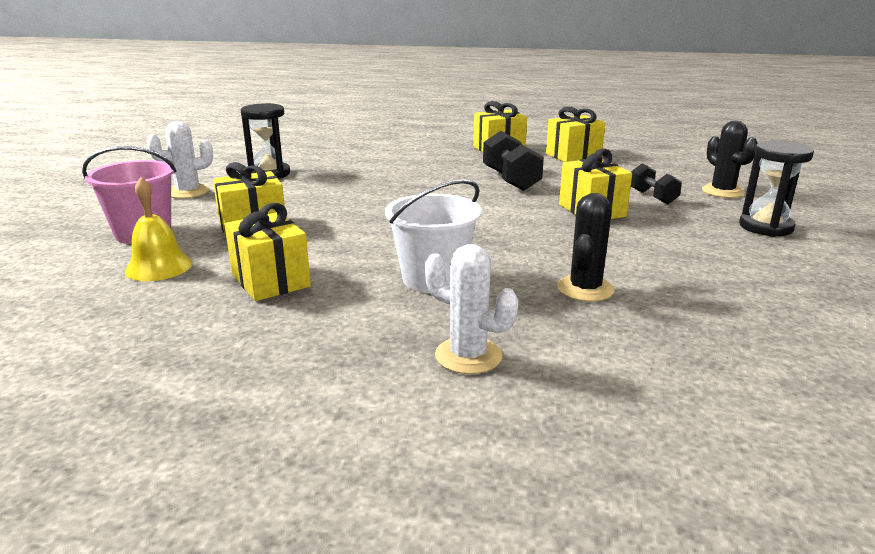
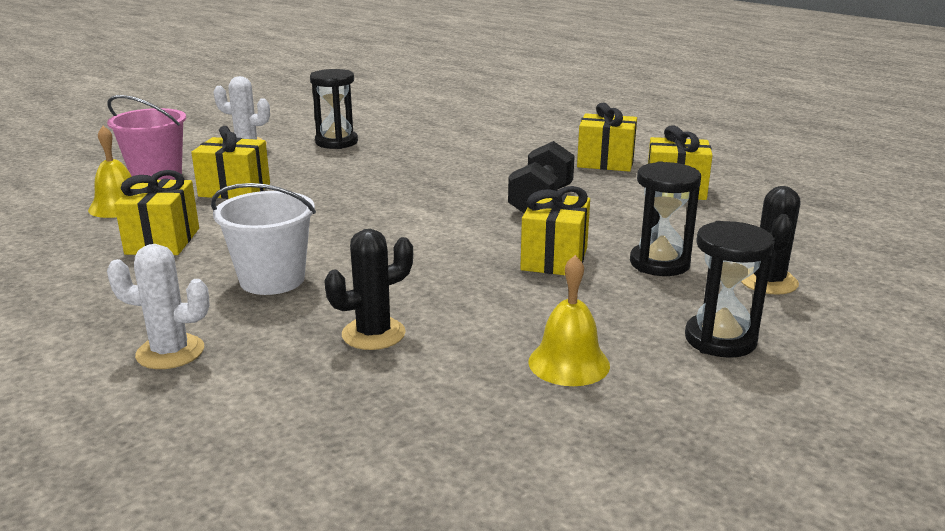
camera: 35 degrees right, 0 degrees up
white cactus [425,244,518,374] -> white cactus turned 60 degrees counterclockwise [107,244,210,369]
black dumbbell [631,164,682,204] -> black hourglass [630,161,701,276]
none -> yellow bell [528,255,610,386]

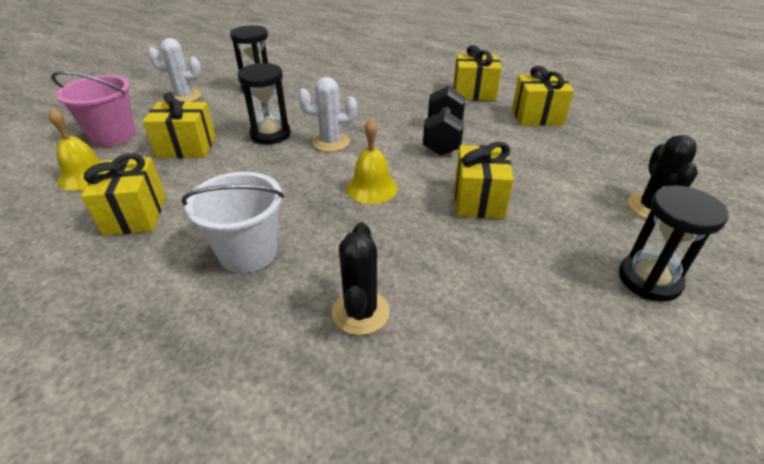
camera: 10 degrees left, 15 degrees up
white cactus [107,244,210,369] -> white cactus moved to [298,77,357,152]
black cactus [324,229,413,350] -> black cactus turned 45 degrees counterclockwise [332,222,390,335]
yellow bell [528,255,610,386] -> yellow bell moved to [346,119,398,204]
black hourglass [630,161,701,276] -> black hourglass moved to [238,63,291,144]

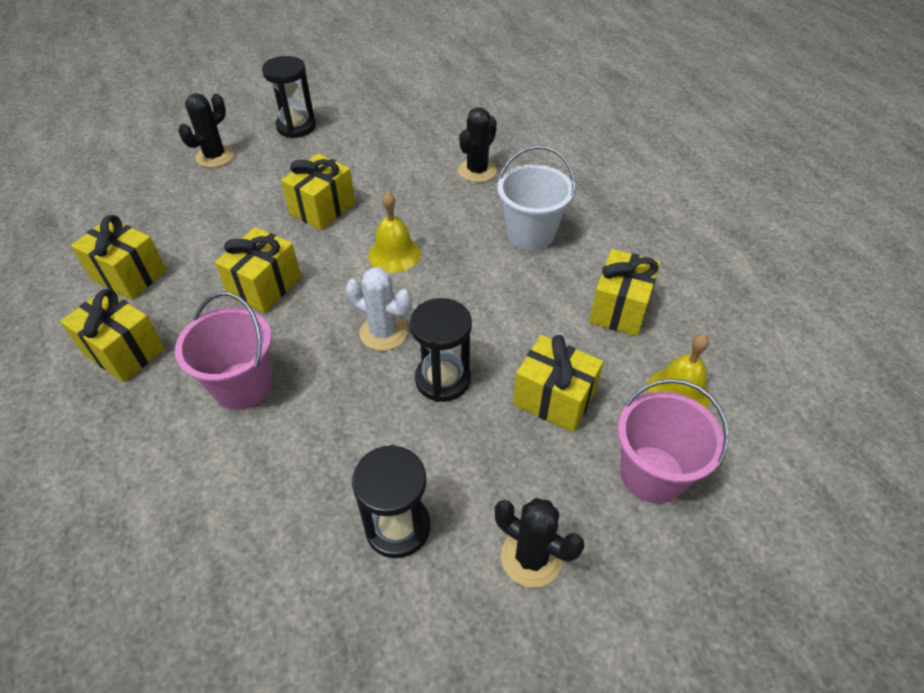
camera: 150 degrees left, 10 degrees up
white cactus [148,38,202,102] -> black cactus [495,498,585,588]
black dumbbell [423,86,465,156] -> yellow gift [215,227,301,313]
none -> pink bucket [175,292,272,410]

